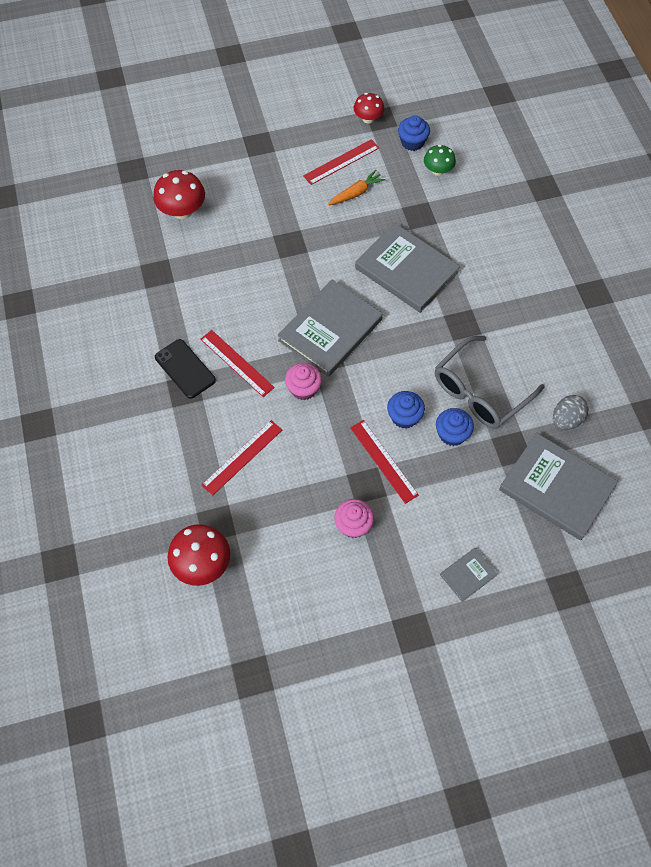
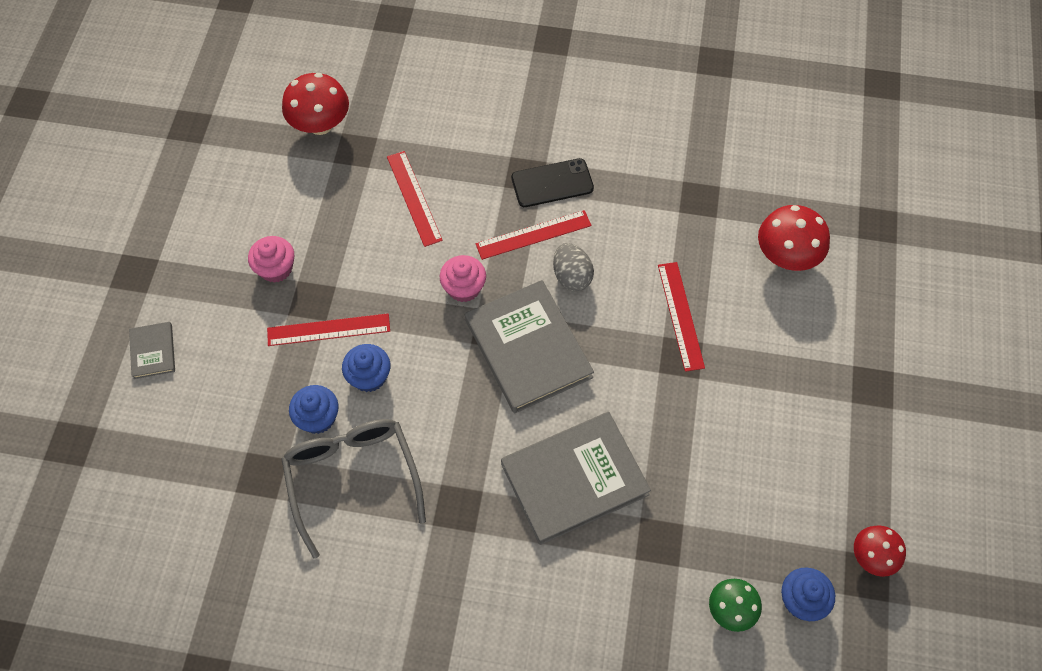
camera: 115 degrees right, 0 degrees up
red ruler [303,139,379,185] -> red ruler moved to [658,262,705,372]
orange carrot [328,170,385,205] -> none
grey book [499,433,618,540] -> none
grey egg [553,395,589,430] -> grey egg moved to [553,243,594,291]

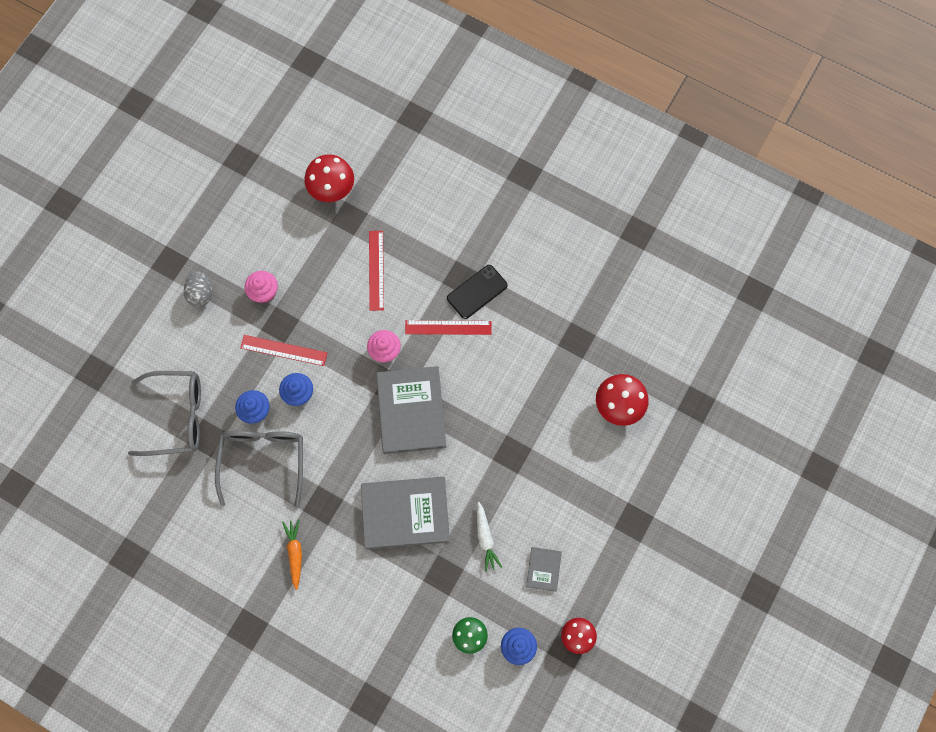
camera: 20 degrees right, 10 degrees up
grey book [129,322,175,379] -> grey book moved to [526,547,562,592]
black phone [511,158,594,207] -> black phone turned 45 degrees counterclockwise [447,265,508,319]
grey egg [553,243,594,291] -> grey egg moved to [184,271,212,307]
red ruler [658,262,705,372] -> none
none -> grey glasses [128,371,201,456]
none -> orange carrot [282,519,302,590]
none -> white carrot [477,502,502,572]

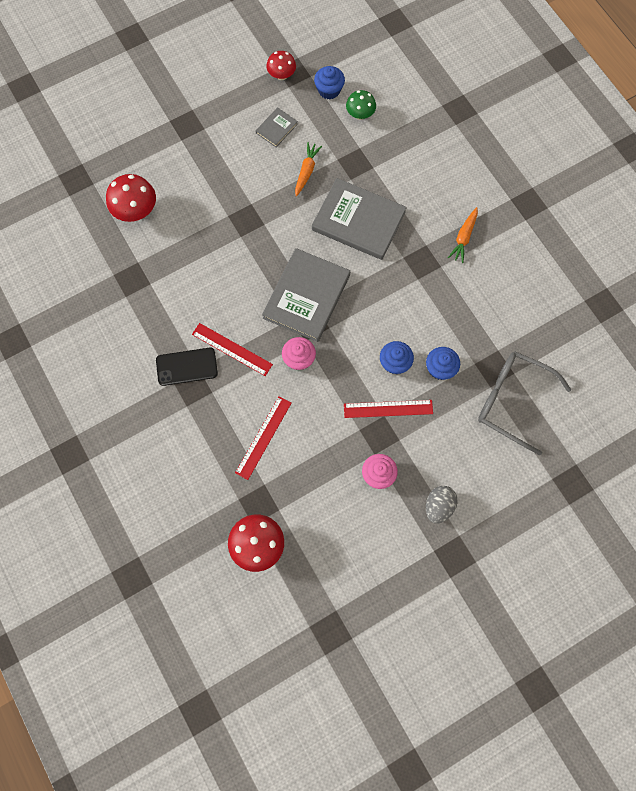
camera: 150 degrees left, 0 degrees up
grey glasses [215,431,303,508] -> none
red ruler [240,335,327,366] -> red ruler turned 45 degrees counterclockwise [344,400,433,418]
white carrot [477,502,502,572] -> orange carrot [295,142,322,197]

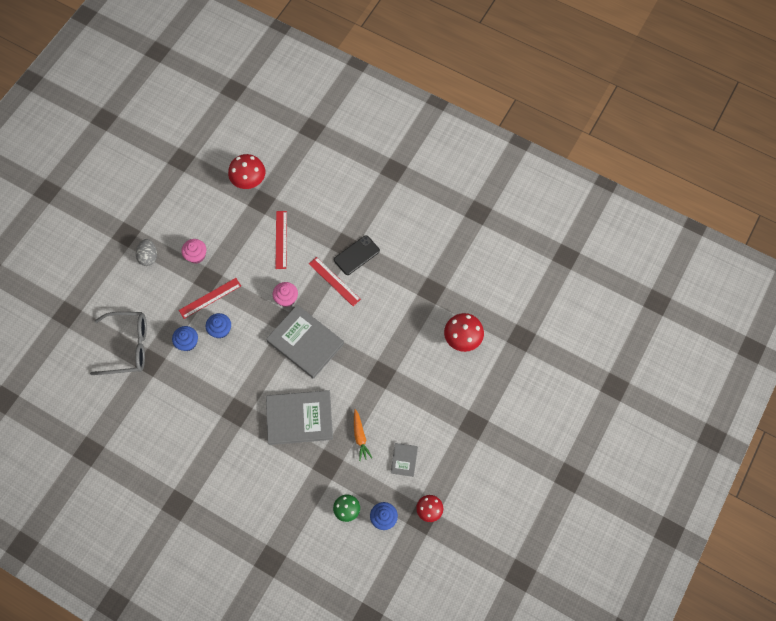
camera: 150 degrees right, 5 degrees down
red ruler [192,323,273,376] -> red ruler turned 45 degrees clockwise [309,257,361,306]
grey book [262,248,350,342] -> grey book turned 45 degrees counterclockwise [266,305,344,379]
orange carrot [448,207,478,263] -> none

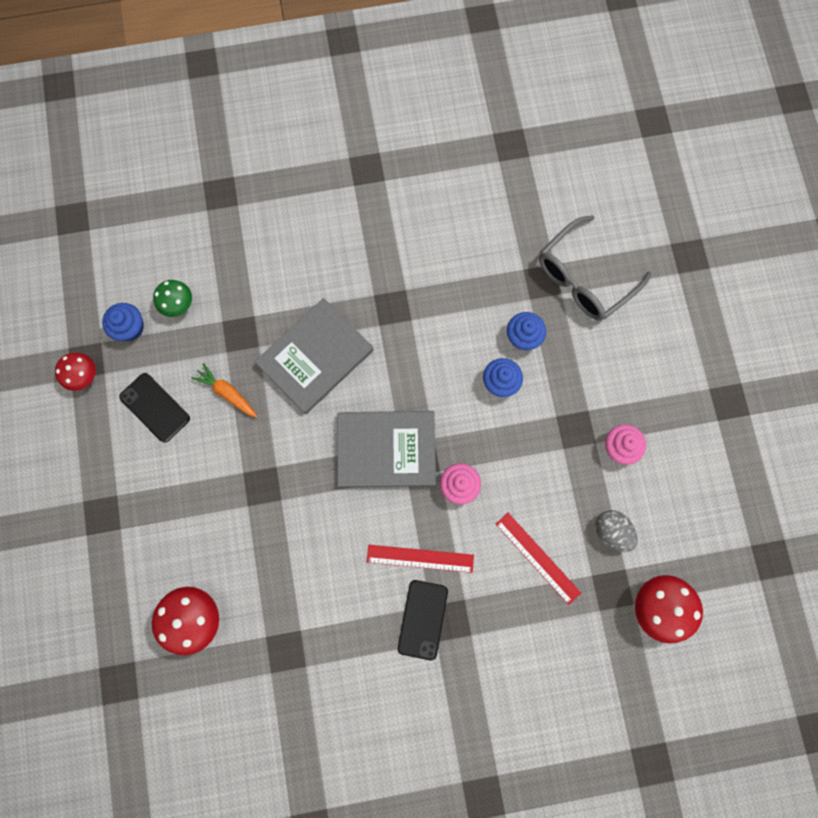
camera: 140 degrees right, 10 degrees up
grey egg [136,239,157,266] -> grey egg moved to [596,510,638,552]
red ruler [179,278,241,319] -> none
grey book [391,443,418,477] -> black phone [119,373,190,443]

